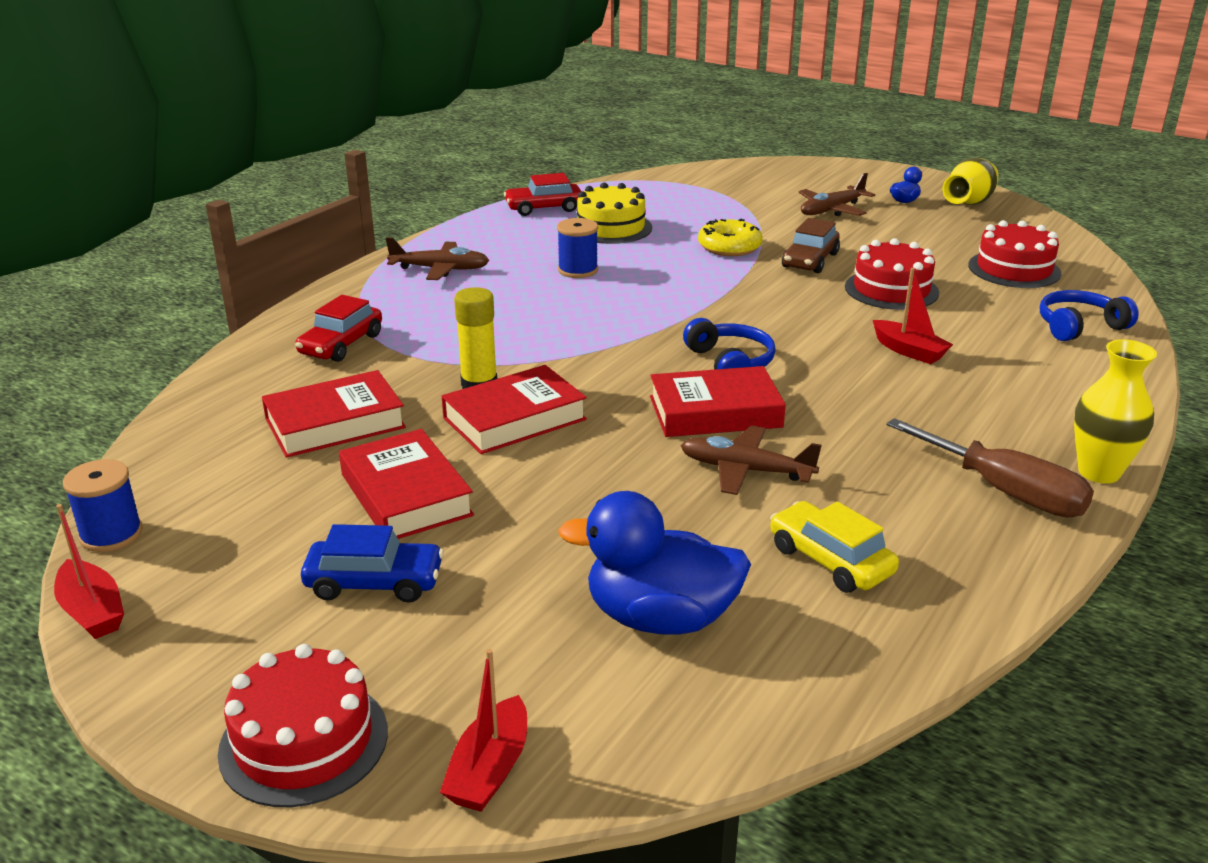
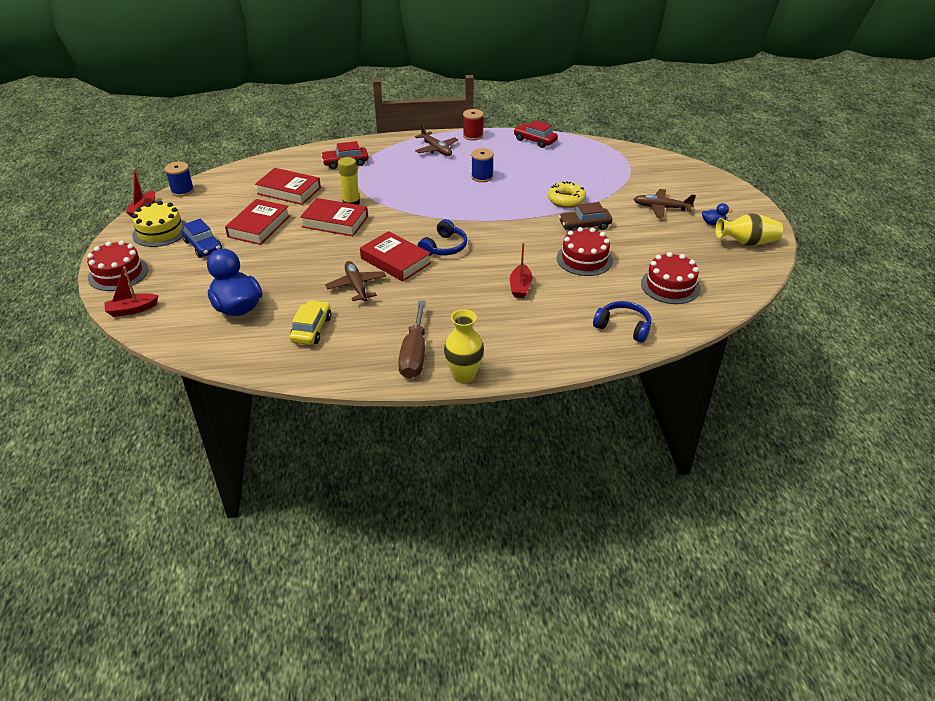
camera: 50 degrees right, 10 degrees up
yellow cake [577,183,652,244] -> yellow cake moved to [132,201,186,247]
none -> red spool [463,109,484,140]

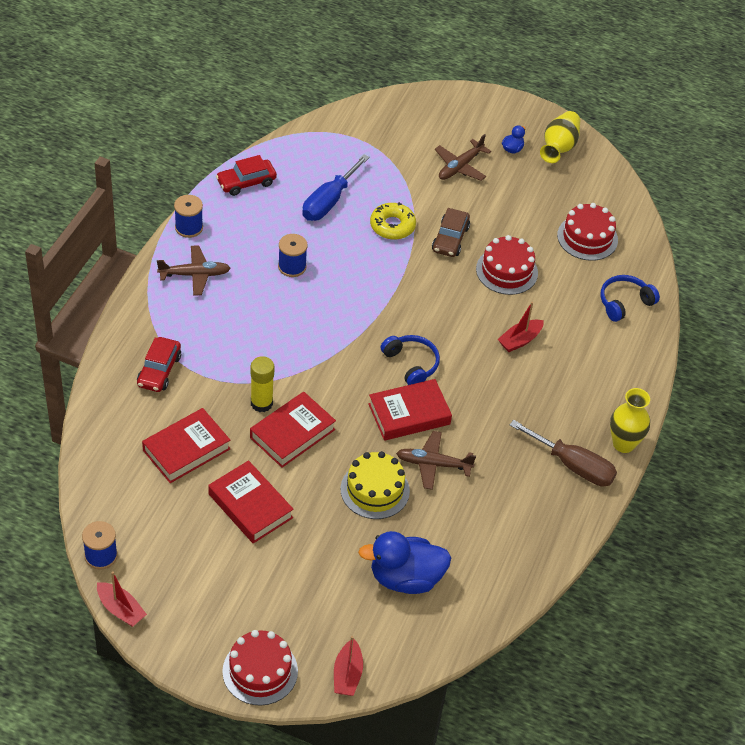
camera: 65 degrees left, 10 degrees up
yellow cake [132,201,186,247] -> yellow cake moved to [341,451,410,519]
blue car [182,218,222,258] -> none
yellow car [289,300,331,345] -> none
red spool [463,109,484,140] -> blue spool [174,195,203,238]
red boat [510,242,533,298] -> red boat turned 105 degrees clockwise [498,302,544,352]
none -> blue screwdriver [302,154,370,221]

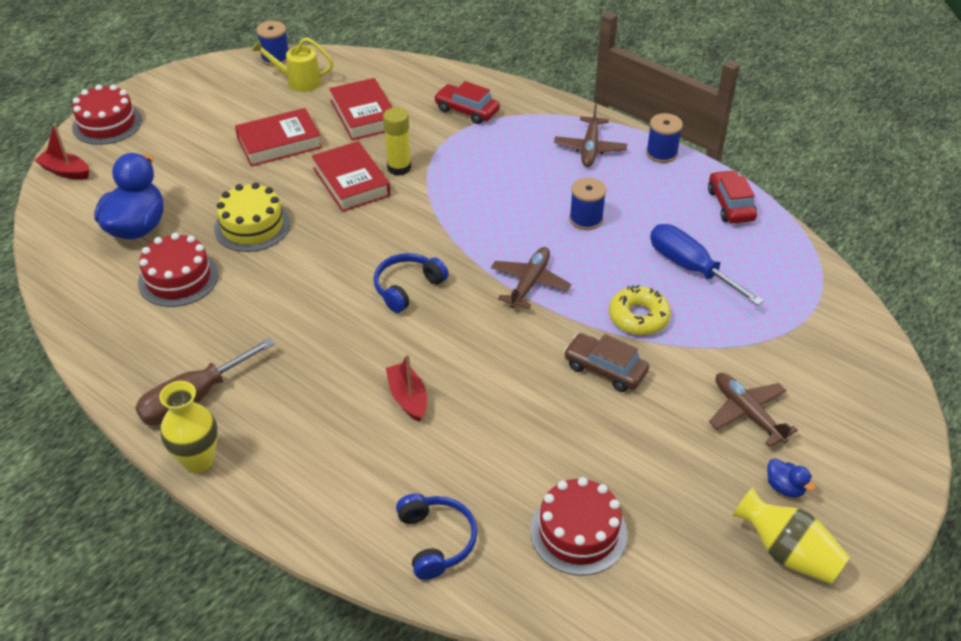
camera: 110 degrees right, 5 degrees down
red boat [97,571,147,627] -> none
red book [368,379,452,441] -> none
blue headphones [381,335,440,385] -> blue headphones turned 150 degrees clockwise [374,253,449,313]
brown plane [396,431,476,490] -> brown plane moved to [491,247,571,309]
red cake [476,235,538,295] -> red cake moved to [138,233,218,307]
none -> yellow watering can [251,37,334,92]

